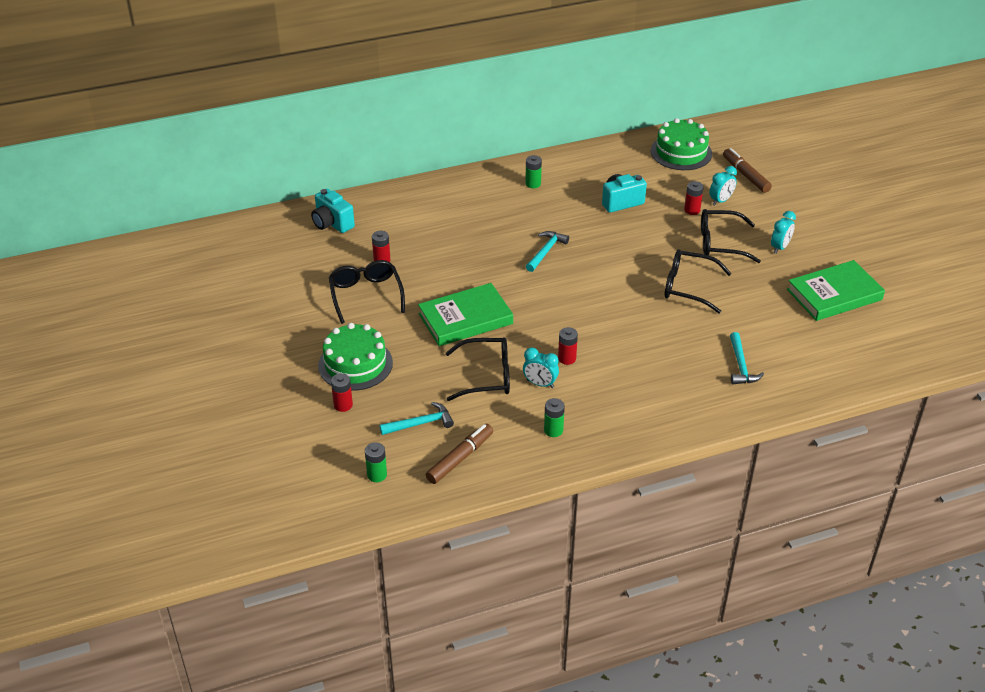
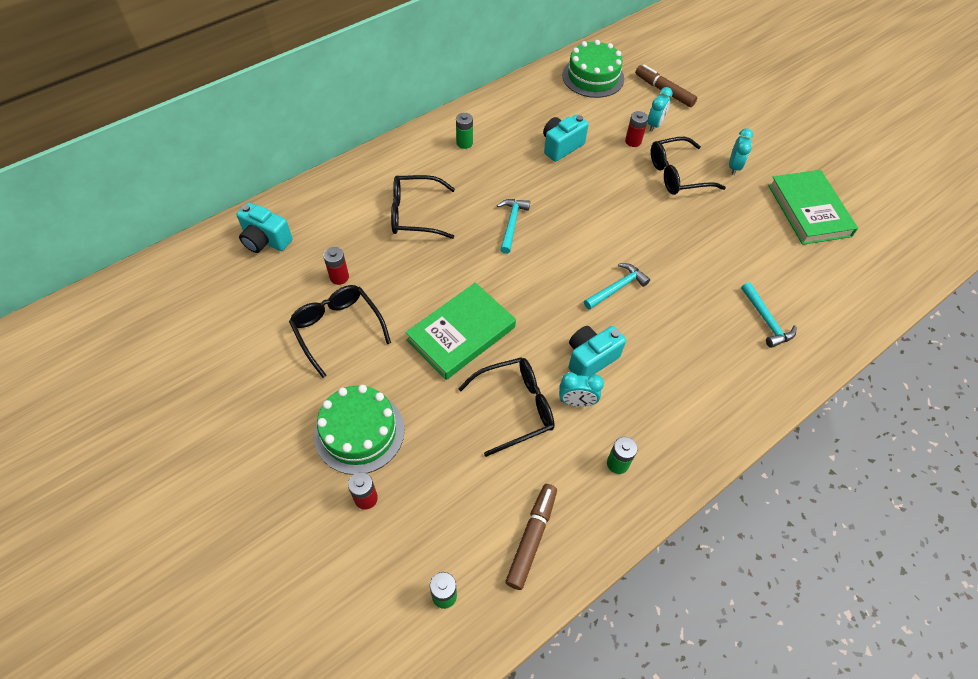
camera: 20 degrees left, 15 degrees up
turquoise hammer [379,402,454,435] -> turquoise hammer moved to [584,263,650,310]
red battery [558,327,578,365] -> turquoise camera [569,326,626,377]
black glasses [664,249,732,313] -> black glasses moved to [391,175,455,239]
green book [787,260,885,321] -> green book turned 60 degrees counterclockwise [768,170,858,245]

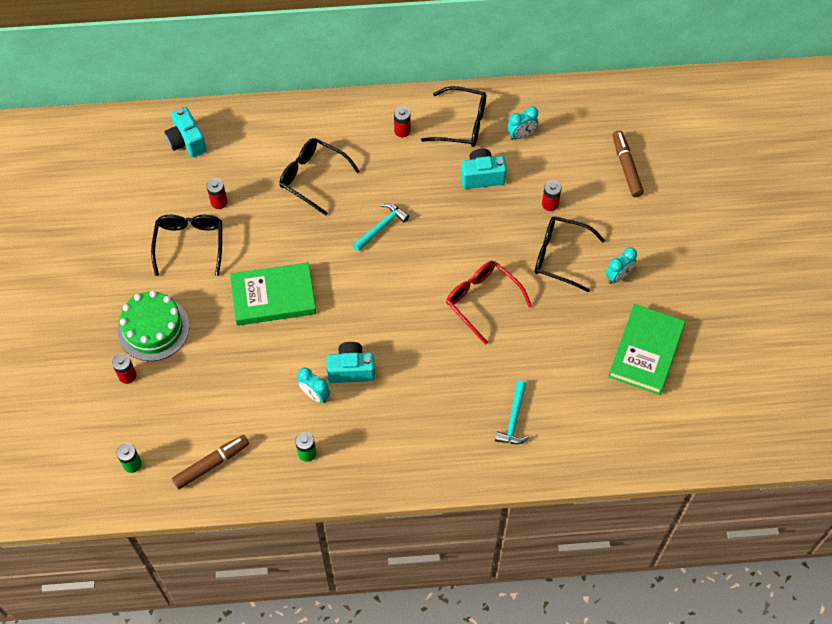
camera: 35 degrees right, 5 degrees up
green battery [456,113,473,149] -> red battery [394,106,411,137]
black glasses [458,357,555,457] -> black glasses moved to [421,86,486,147]
green cake [562,40,624,98] -> none
turquoise hammer [584,263,650,310] -> none
turquoise clock [647,87,673,132] -> turquoise clock moved to [507,106,538,140]
none -> red glasses [446,261,532,345]

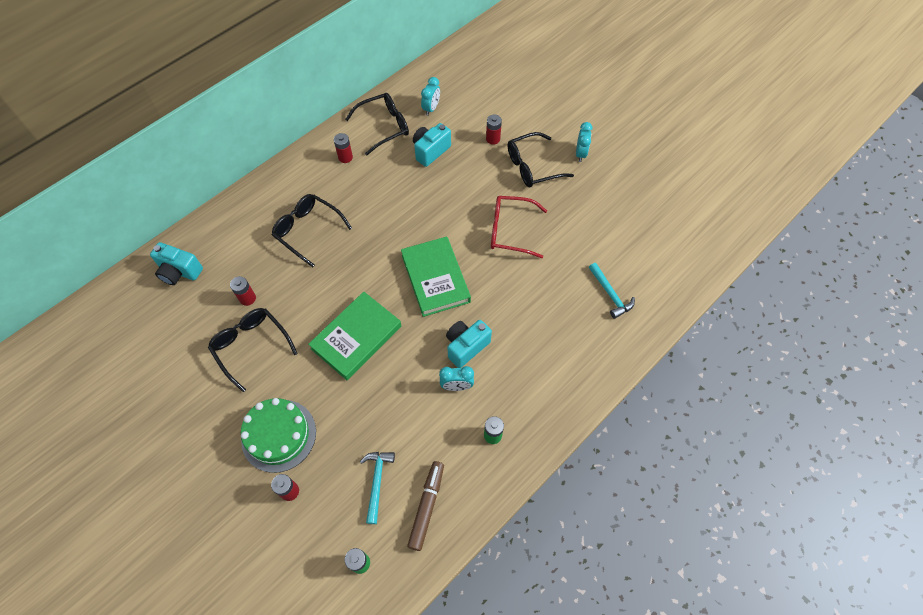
camera: 40 degrees left, 0 degrees up
black glasses [279,138,360,215] -> black glasses turned 45 degrees clockwise [272,194,352,267]
turquoise hammer [353,203,409,251] -> turquoise hammer moved to [360,452,395,524]
green book [608,304,685,395] -> green book moved to [401,236,471,317]
brown marker [613,130,644,197] -> none

